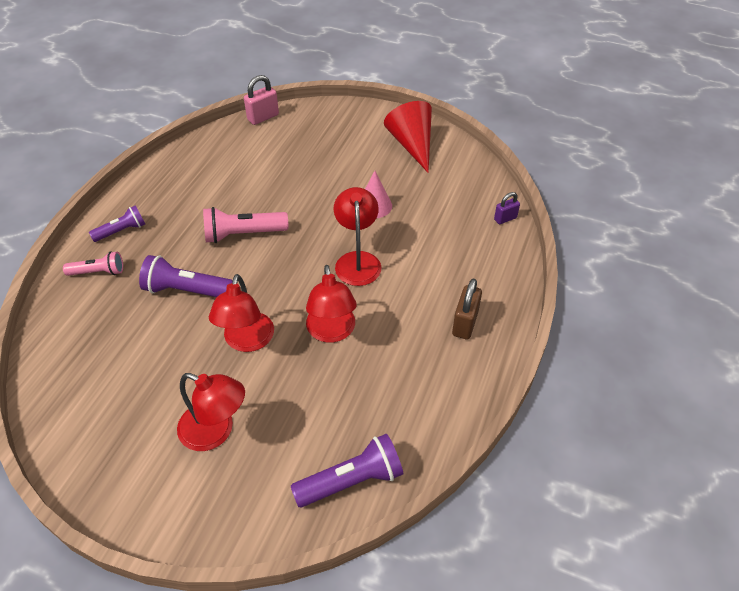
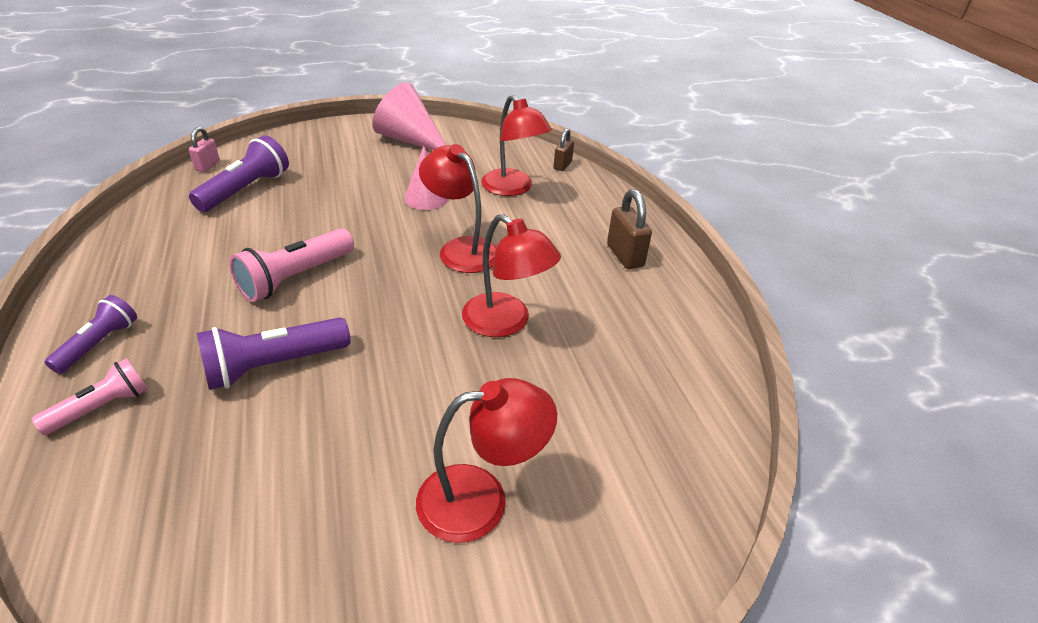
camera: 40 degrees left, 10 degrees down
red lamp [209,274,274,352] -> red lamp moved to [481,95,552,196]
pink padlock [244,75,279,125] -> pink padlock [189,127,220,172], size x0.64
purple flashlight [291,434,403,507] -> purple flashlight moved to [189,135,289,212]
red cone [384,101,432,172] -> pink cone [372,82,446,150]
purple padlock [494,192,520,224] -> brown padlock [553,128,574,171]

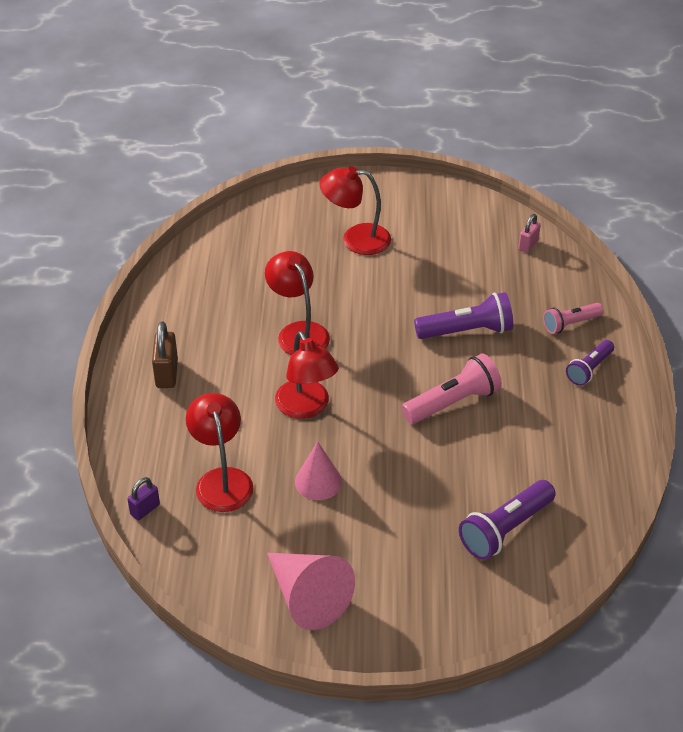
camera: 160 degrees left, 5 degrees up
pink padlock [189,127,220,172] -> pink padlock moved to [518,214,541,253]
brown padlock [553,128,574,171] -> purple padlock [127,477,160,520]

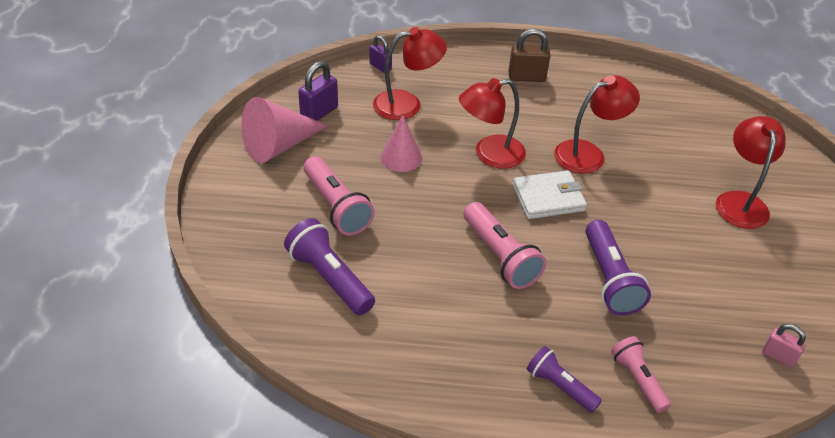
camera: 90 degrees right, 0 degrees up
none -> purple padlock [298,61,338,121]
none -> pink flashlight [304,156,375,235]
none -> white wallet [512,170,587,219]

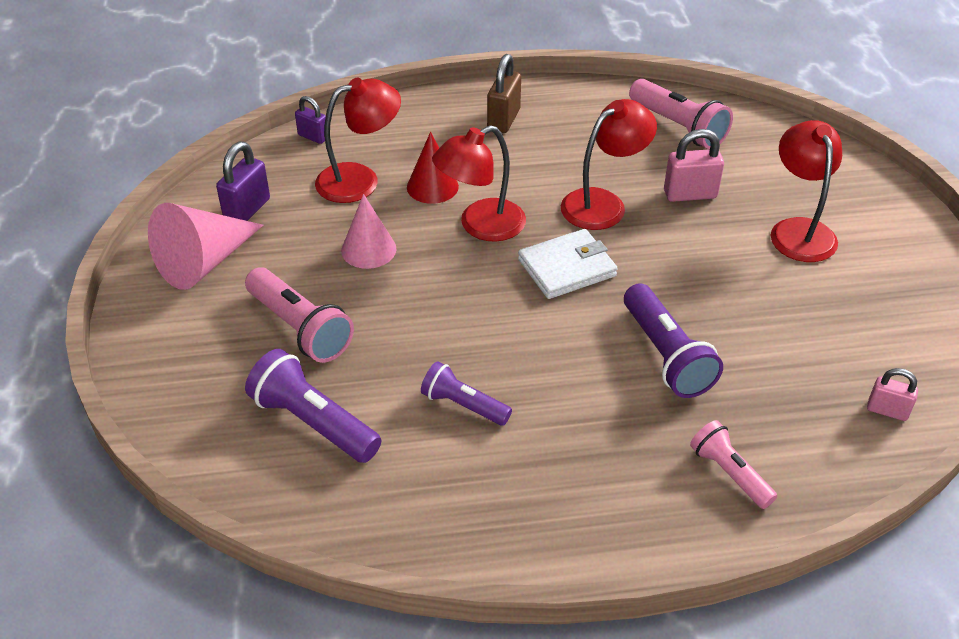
camera: 10 degrees left, 0 degrees up
pink flashlight [463,202,546,289] -> pink flashlight moved to [629,79,733,149]
brown padlock [508,28,551,82] -> brown padlock turned 60 degrees counterclockwise [487,54,521,133]
purple flashlight [527,346,602,413] -> purple flashlight moved to [421,361,512,426]
none -> red cone [407,132,459,204]
none -> pink padlock [664,129,724,202]

